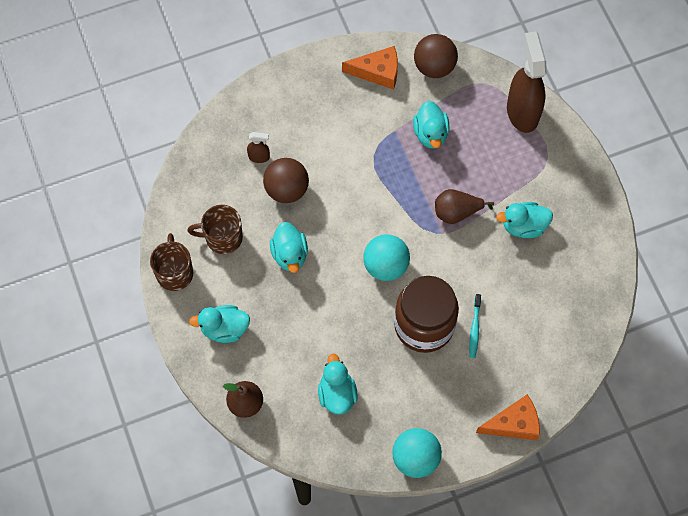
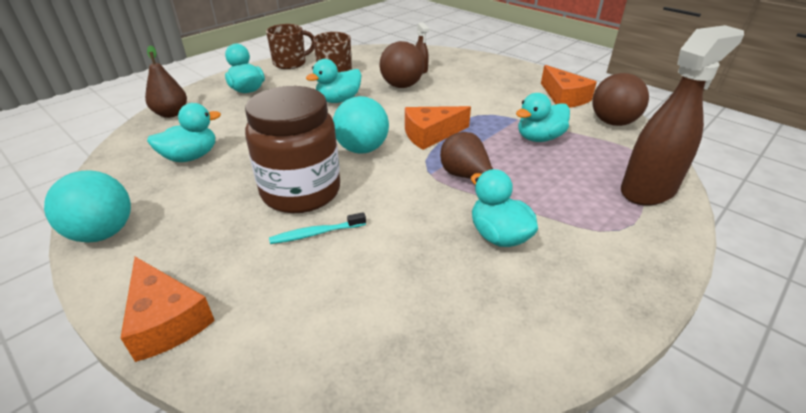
camera: 65 degrees right, 30 degrees down
none -> orange cheese [405,106,471,150]

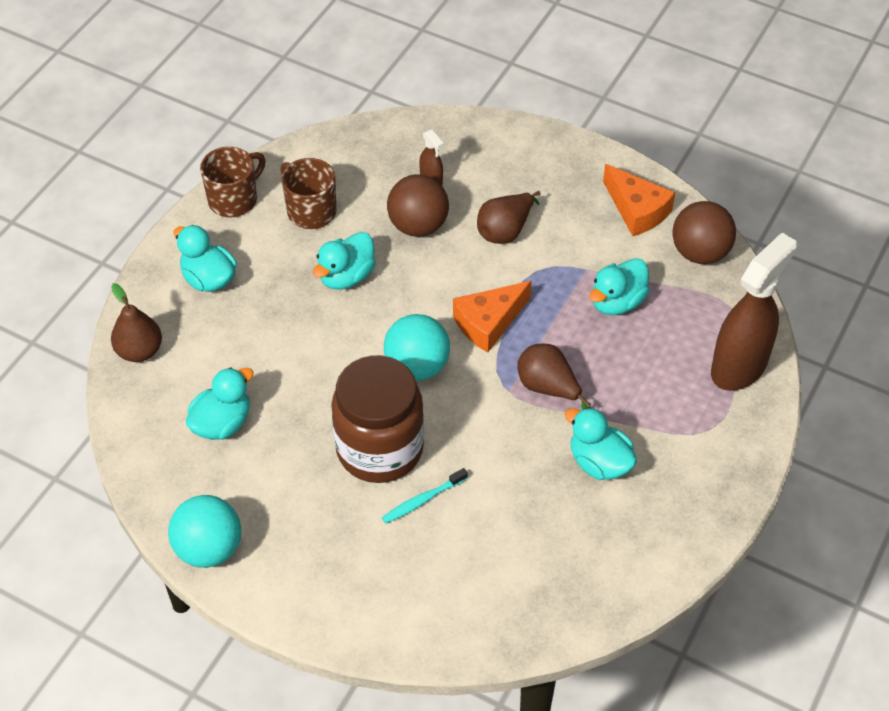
camera: 15 degrees left, 15 degrees up
orange cheese [121,257,215,362] -> none
none -> brown pear [477,191,541,244]

